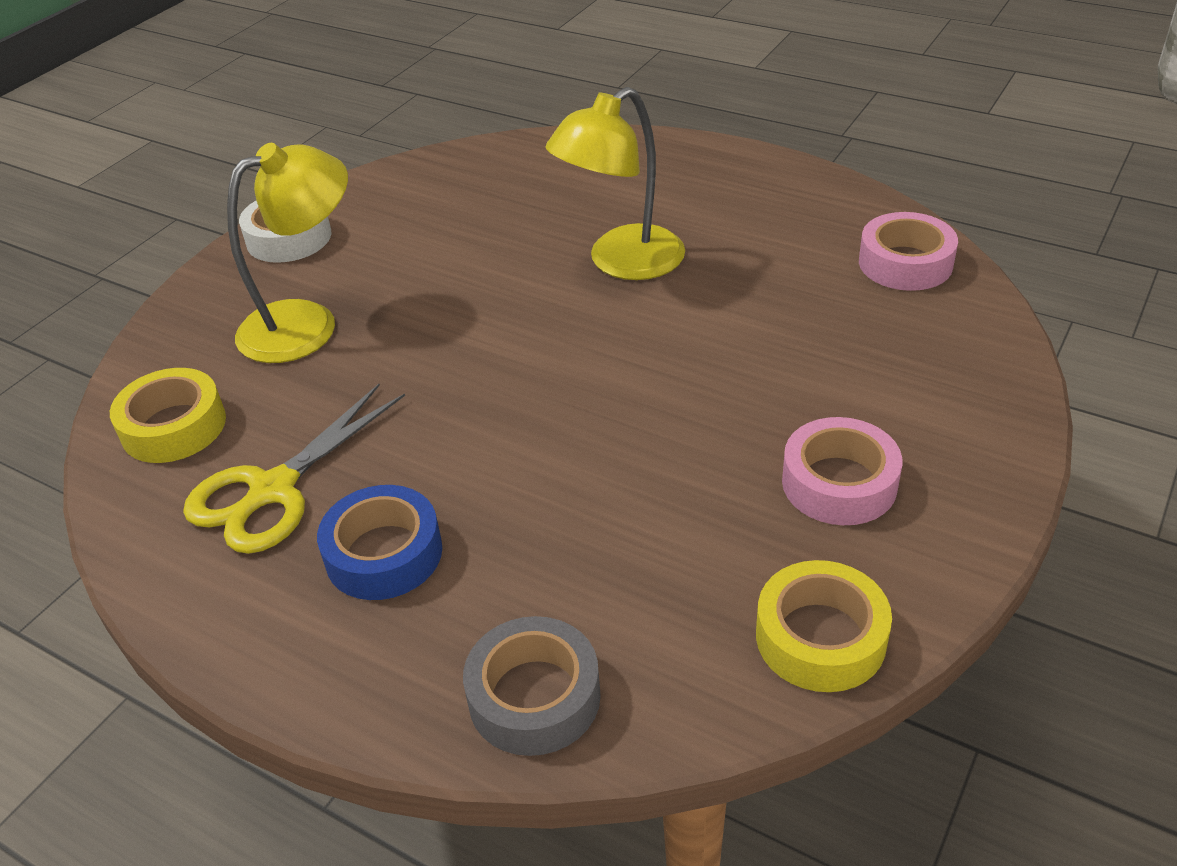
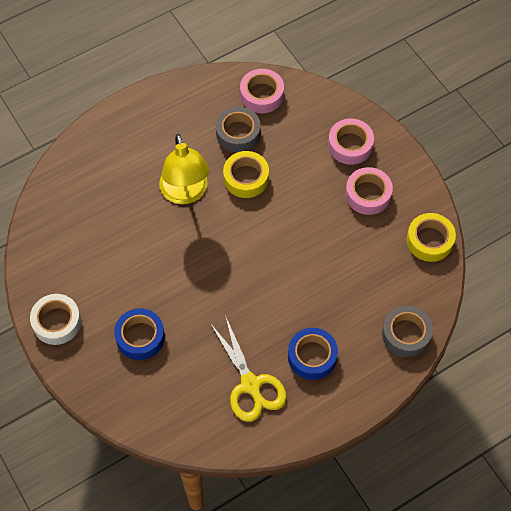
camera: 65 degrees left, 20 degrees up
yellow tape [110,368,226,463] -> yellow tape moved to [223,151,269,198]
yellow lamp [227,143,348,363] -> blue tape [114,308,165,360]
none -> grey tape [216,107,261,152]
none -> pink tape [328,118,374,165]

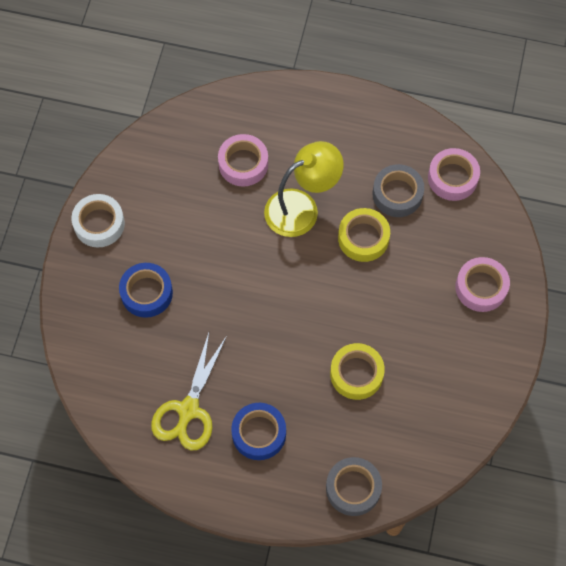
camera: 45 degrees right, 5 degrees up
yellow lamp [159,134,209,204] -> yellow lamp turned 150 degrees counterclockwise [264,141,344,237]
pink tape [345,167,393,215] -> pink tape moved to [218,134,268,187]
yellow tape [407,213,456,262] -> yellow tape moved to [330,343,385,400]

